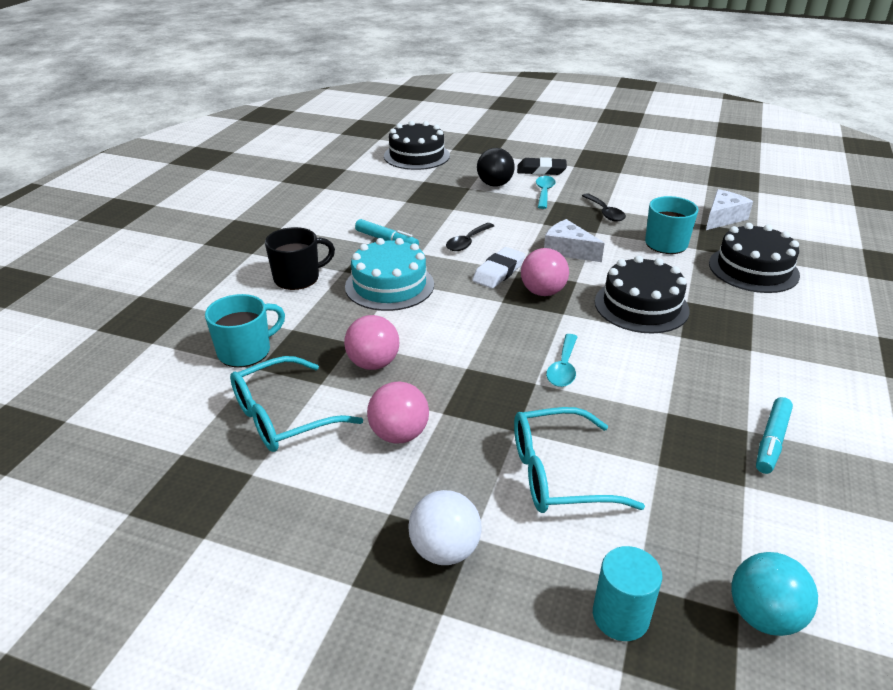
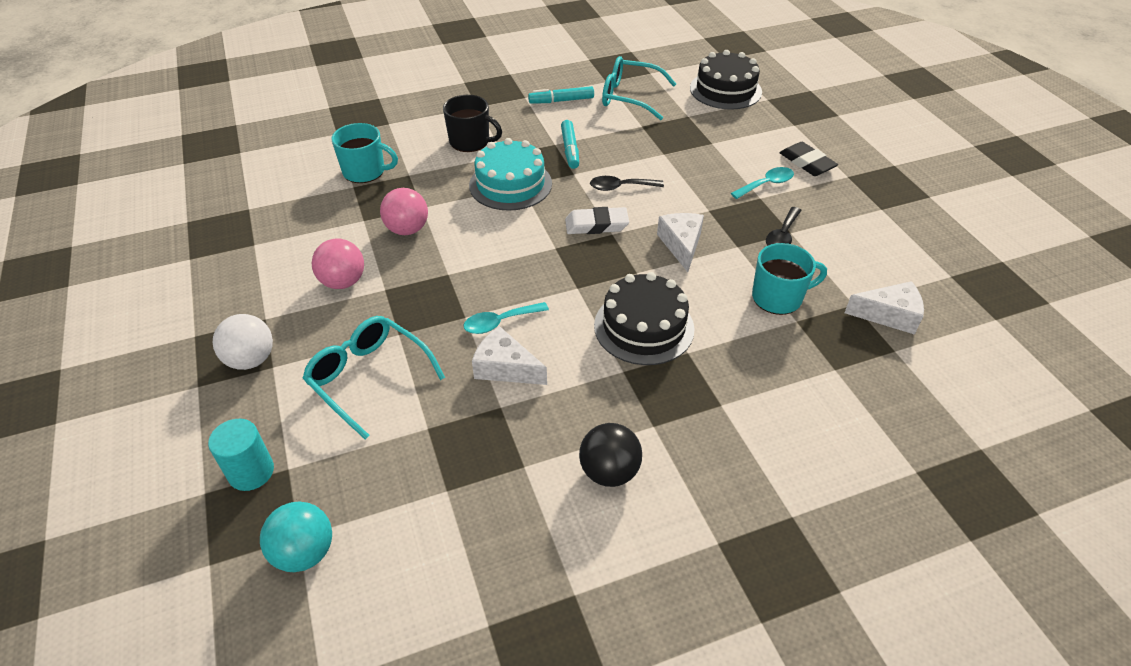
camera: 50 degrees right, 10 degrees up
turquoise glasses [230,356,363,452] -> turquoise glasses moved to [602,56,676,120]
black ball [477,148,515,187] -> black ball moved to [579,423,642,487]
pink ball [521,248,569,296] -> none
black cake [709,223,800,293] -> none
turquoise marker [756,397,793,474] -> turquoise marker moved to [528,86,594,104]
none -> white cheese [472,326,547,385]

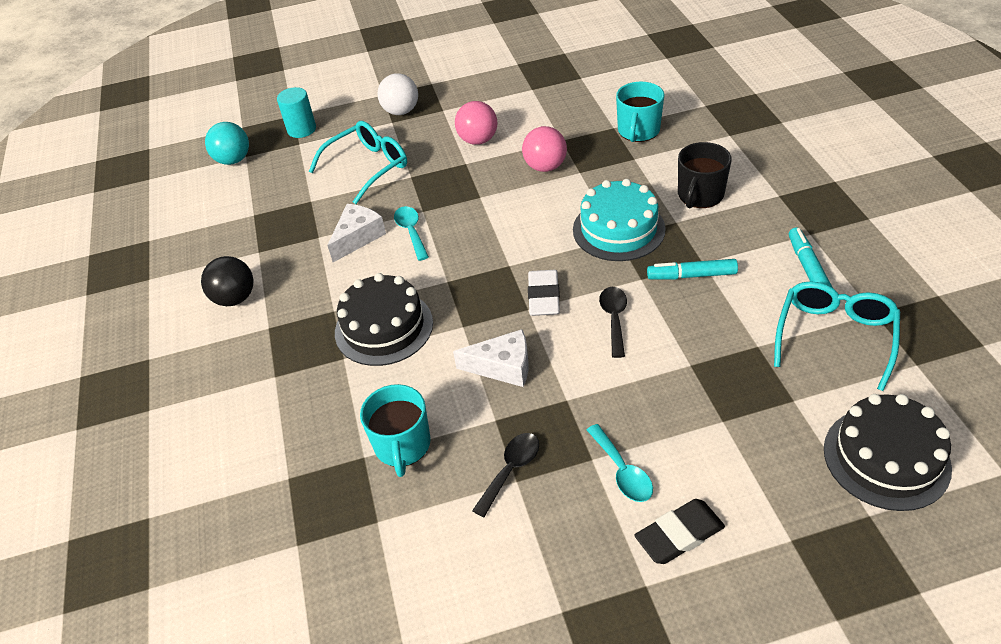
camera: 100 degrees right, 0 degrees up
black spoon [766,207,802,246] -> black spoon turned 90 degrees clockwise [472,433,539,517]
white cheese [845,281,924,335] -> none

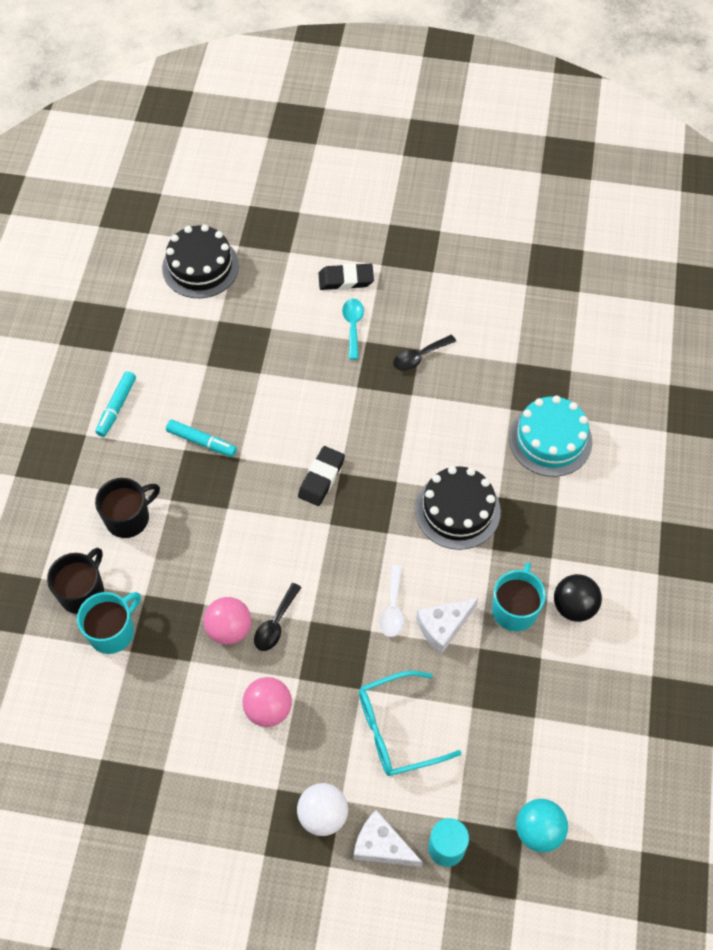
camera: 160 degrees left, 15 degrees up
turquoise mug [360,384,430,477] -> turquoise mug moved to [492,562,546,631]
turquoise spoon [394,206,429,261] -> white spoon [379,565,404,637]
white cheese [453,329,528,387] -> white cheese moved to [354,810,423,867]
white eraser [528,270,560,316] -> black eraser [298,446,345,506]
turquoise cake [573,179,666,261] -> turquoise cake moved to [509,396,592,477]
black spoon [599,287,627,358] -> black spoon moved to [254,583,302,651]
turquoise glasses [774,281,900,391] -> none
none -> black mug [47,548,104,614]

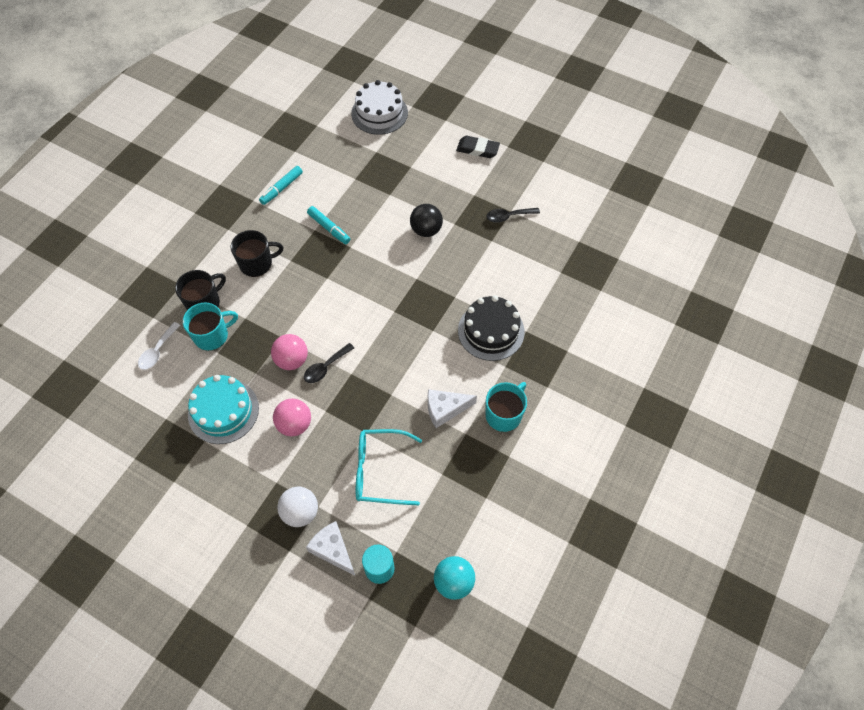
camera: 20 degrees right, 0 degrees up
black cake [162,224,239,298] -> white cake [351,80,408,135]
black eraser [298,446,345,506] -> none
turquoise spoon [342,299,364,359] -> none
white spoon [379,565,404,637] -> white spoon moved to [138,322,180,370]
turquoise cake [509,396,592,477] -> turquoise cake moved to [188,375,259,444]
black ball [554,574,602,622] -> black ball moved to [410,204,443,237]

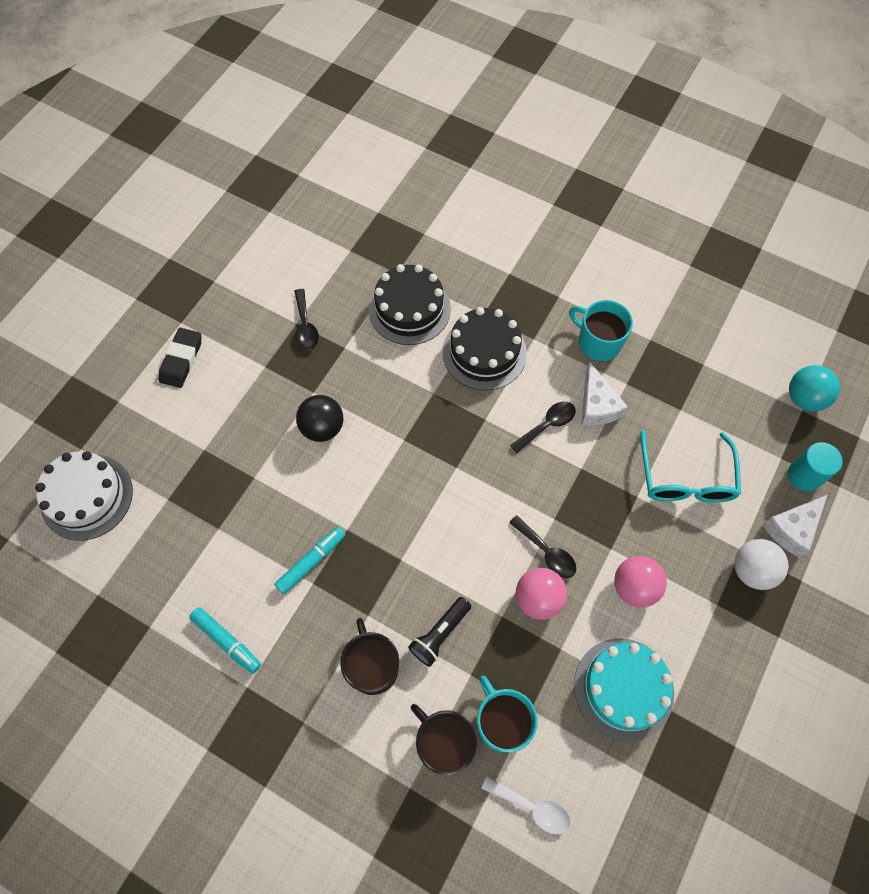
camera: 90 degrees left, 5 degrees up
none -> black cake [368,264,451,345]
none -> black flashlight [408,597,471,667]
none -> black spoon [510,401,576,453]

